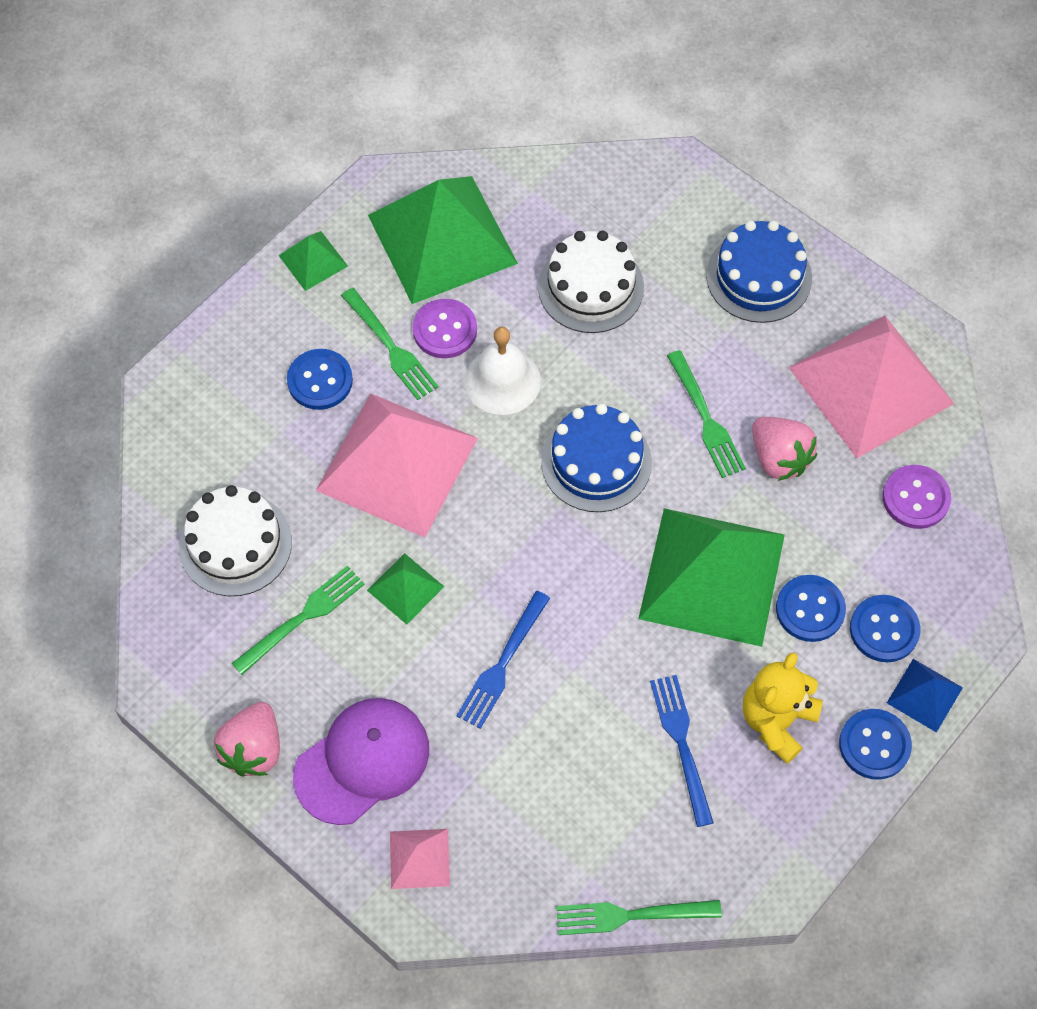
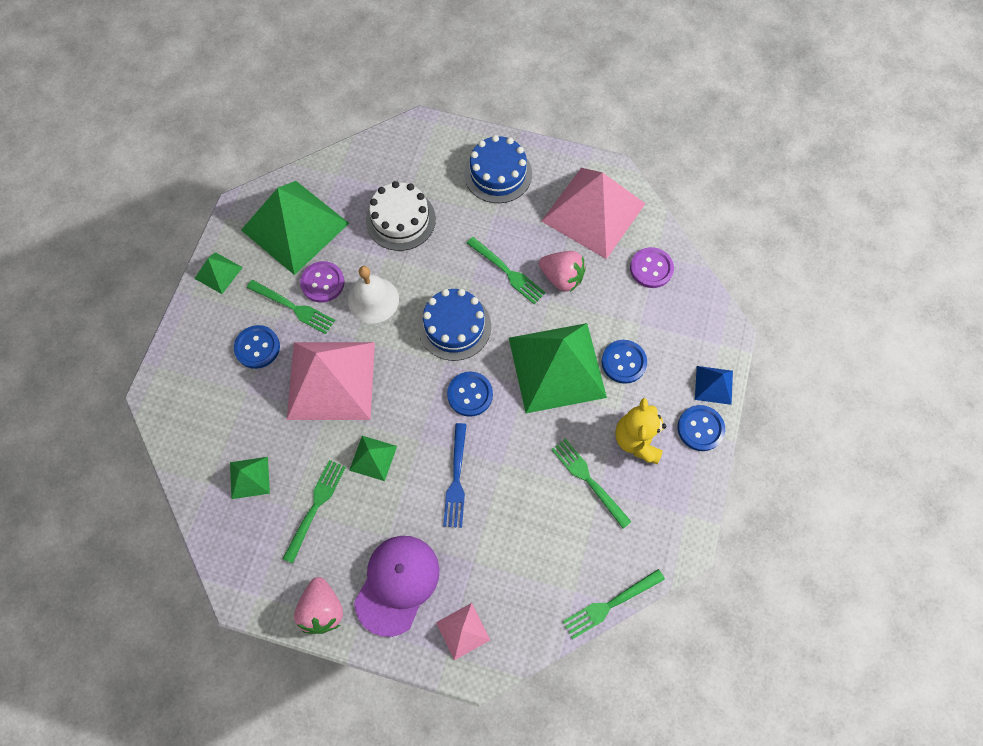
camera: 25 degrees left, 5 degrees up
white cake [179,485,292,596] -> green pyramid [230,457,270,499]
blue fork [650,675,714,827] -> green fork [551,439,632,529]
blue button [850,595,921,662] -> blue button moved to [447,371,493,417]

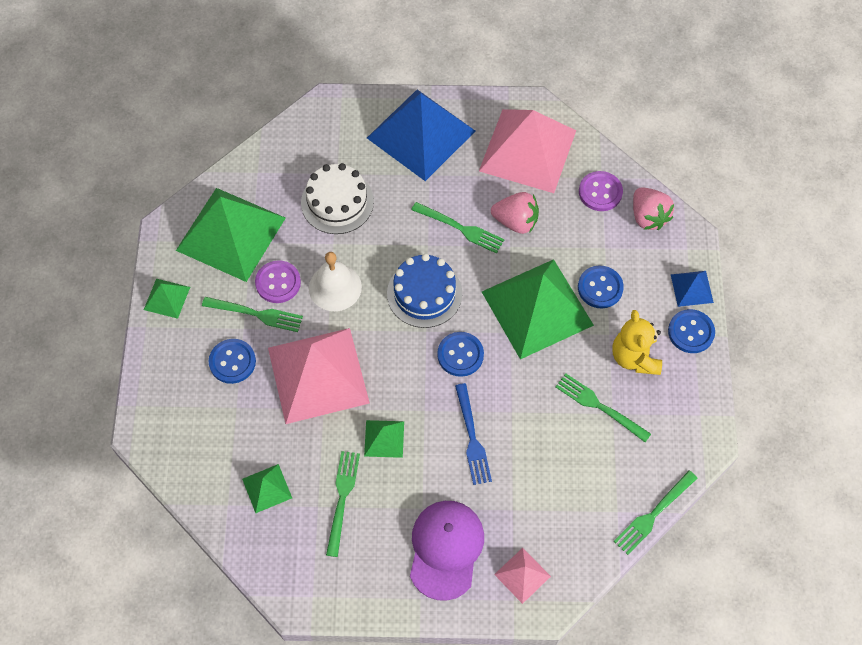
camera: 15 degrees left, 5 degrees down
pink strawberry [294,577,343,634] -> pink strawberry moved to [633,187,674,230]
blue cake [464,135,532,203] -> blue pyramid [367,89,475,181]

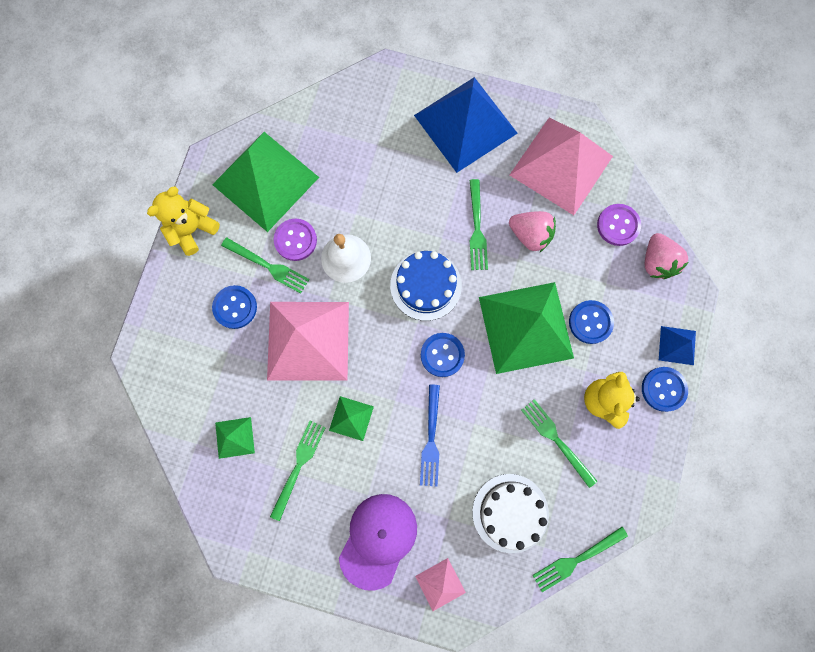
camera: 15 degrees right, 15 degrees up
green pyramid [144,279,190,319] -> yellow teddy bear [147,186,220,256]
white cake [301,163,374,234] -> white cake moved to [472,474,549,553]
green fork [411,202,504,254] -> green fork turned 45 degrees clockwise [470,179,488,270]

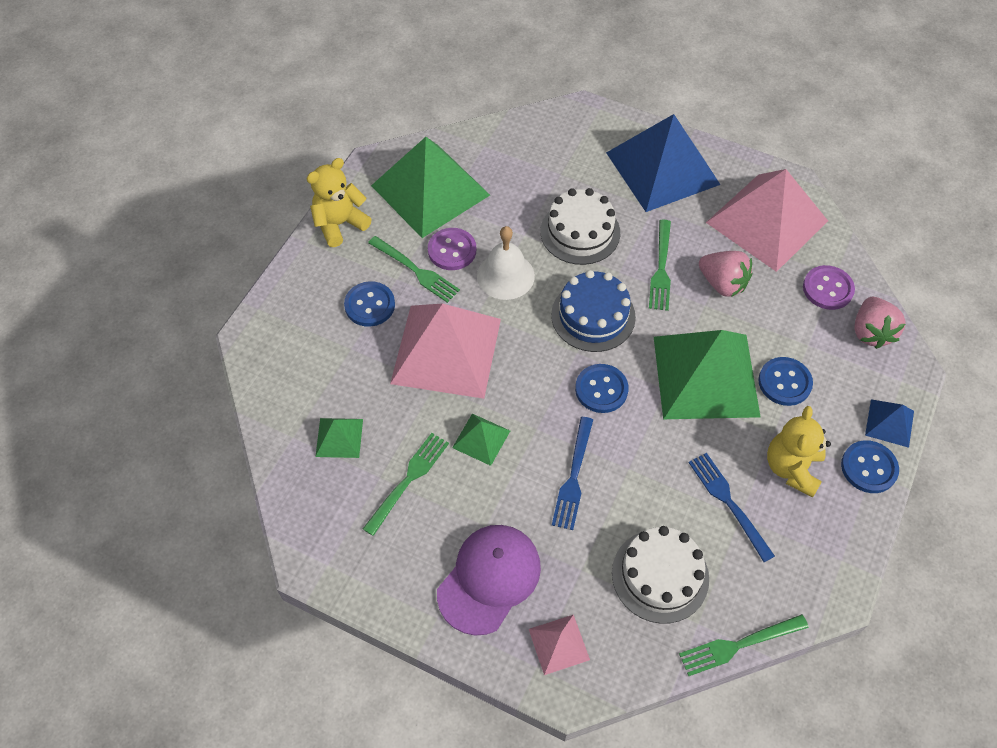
camera: 10 degrees right, 20 degrees down
green fork [521,399,597,488] -> blue fork [689,453,775,562]
none -> white cake [540,188,620,265]

